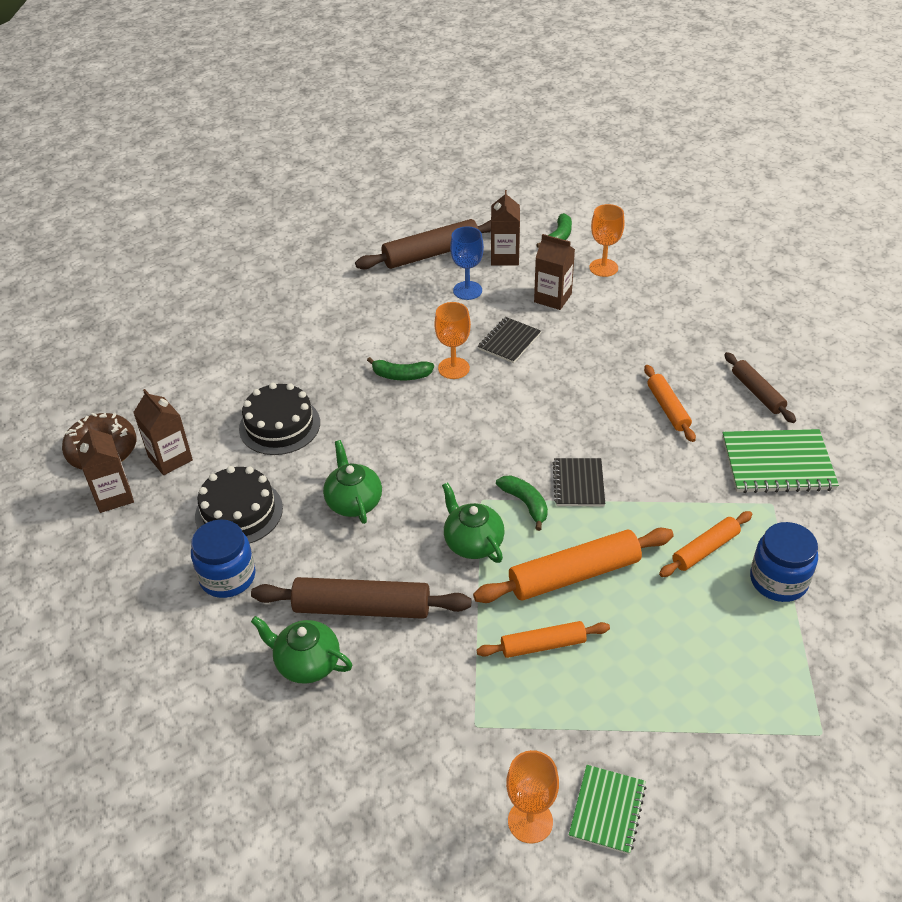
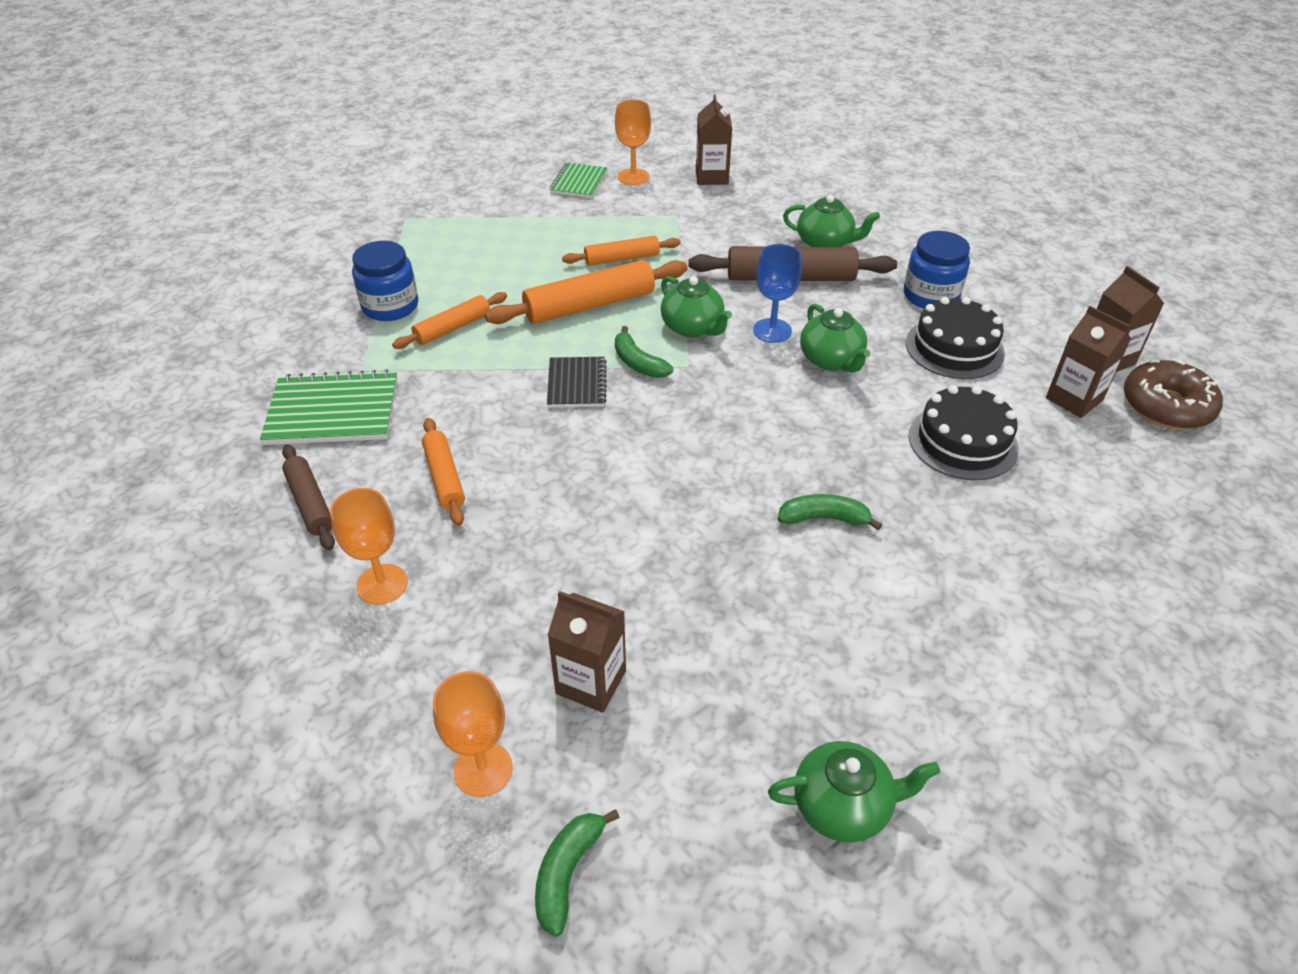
camera: 175 degrees right, 0 degrees up
brown rolling pin [355,219,491,269] -> green teapot [768,741,940,843]
orange goblet [434,302,471,379] -> orange goblet moved to [330,488,408,605]
blue goblet [450,226,484,300] -> blue goblet moved to [753,244,802,343]
black notebook [478,317,541,363] -> none
brown carton [491,190,520,266] -> brown carton moved to [696,94,732,185]

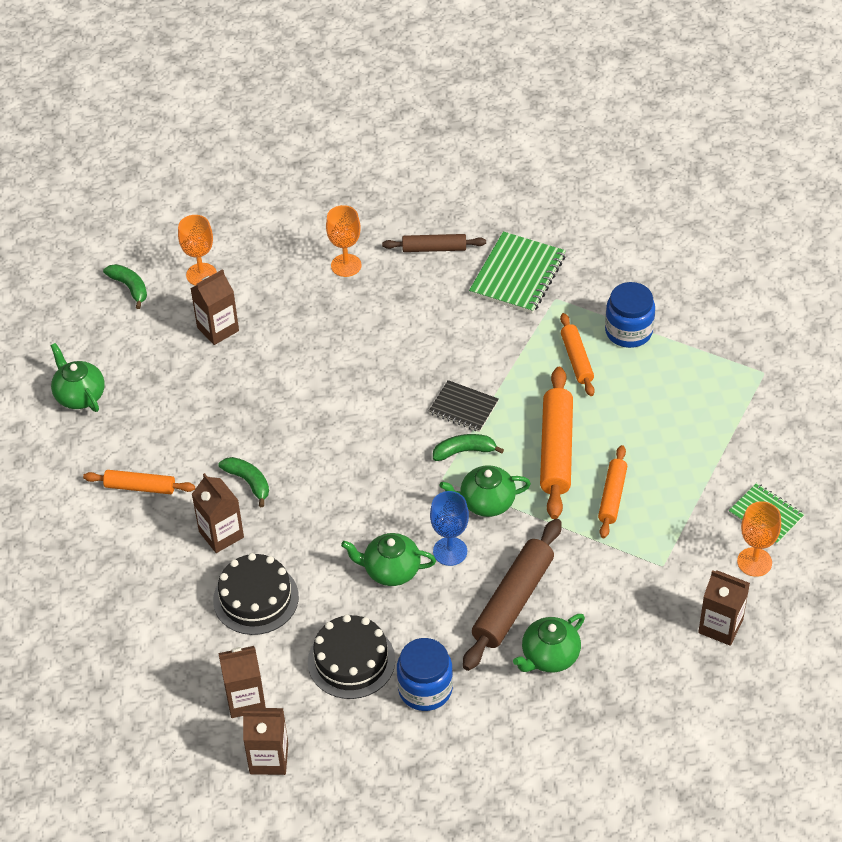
camera: 120 degrees right, 5 degrees up
orange rolling pin [422,418,465,526] -> orange rolling pin moved to [83,470,195,494]
green teapot [768,741,940,843] -> green teapot turned 120 degrees clockwise [51,343,105,412]
green banana [778,494,882,530] -> green banana turned 75 degrees counterclockwise [219,457,269,507]
brown donut [1124,359,1223,430] -> none
none -> brown carton [192,473,244,553]

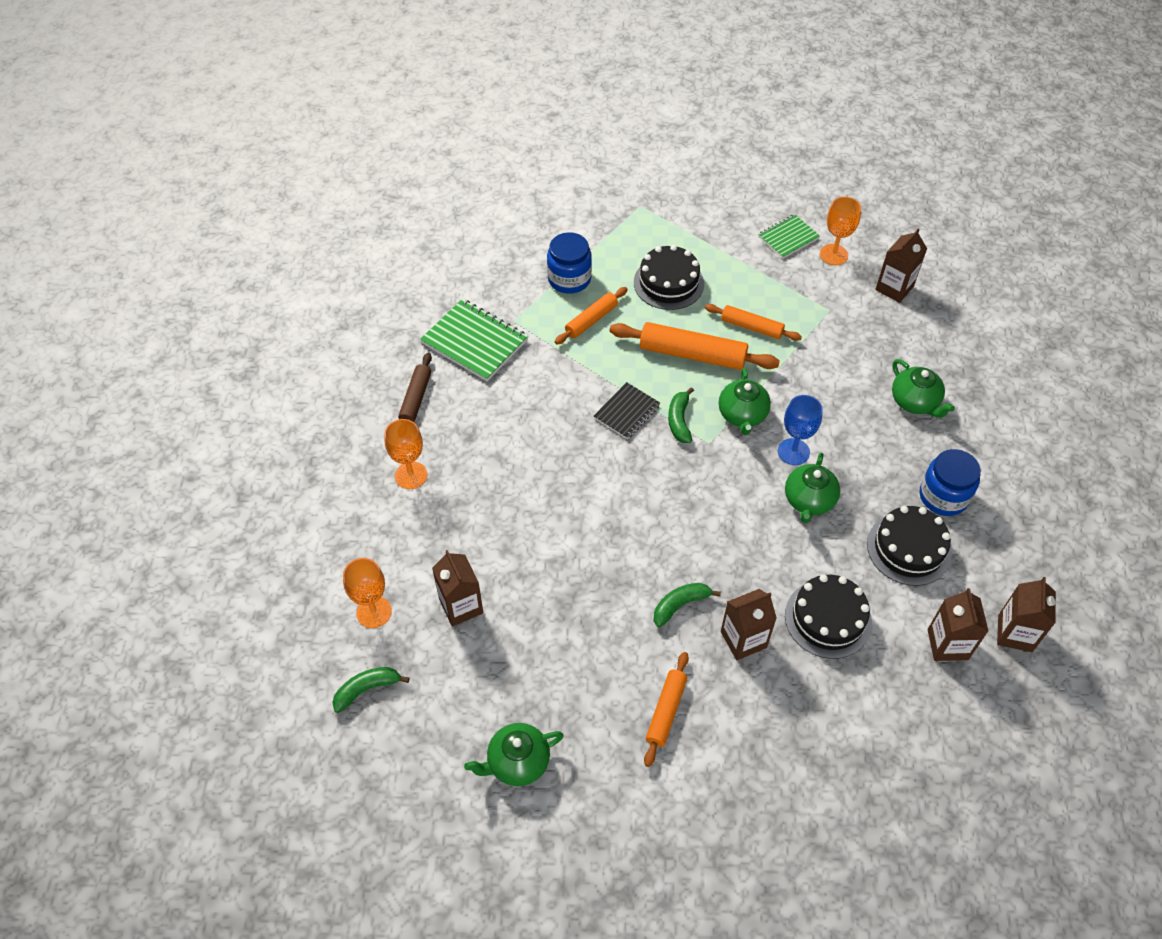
camera: 80 degrees left, 5 degrees up
brown rolling pin [463,519,562,671] -> none
orange rolling pin [560,313,595,396] -> orange rolling pin turned 45 degrees counterclockwise [555,287,628,344]
none -> black cake [634,245,704,310]

